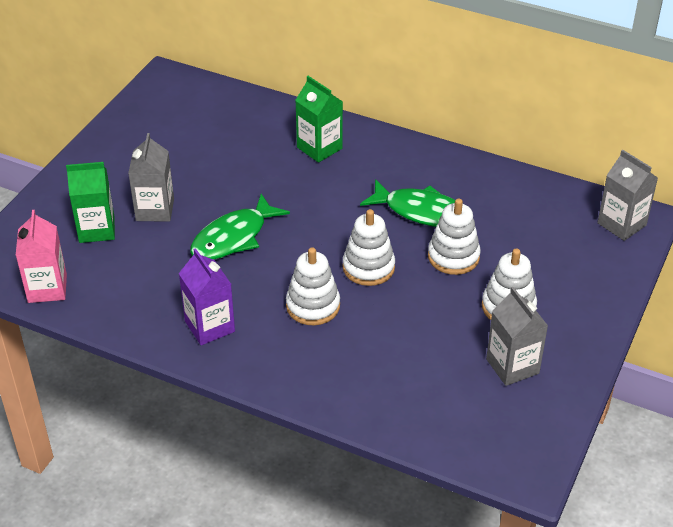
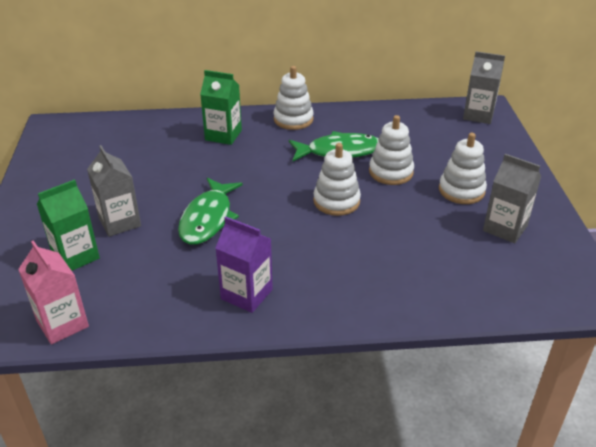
camera: 30 degrees left, 5 degrees down
white stacking toy [286,247,340,325] -> white stacking toy moved to [274,66,314,130]

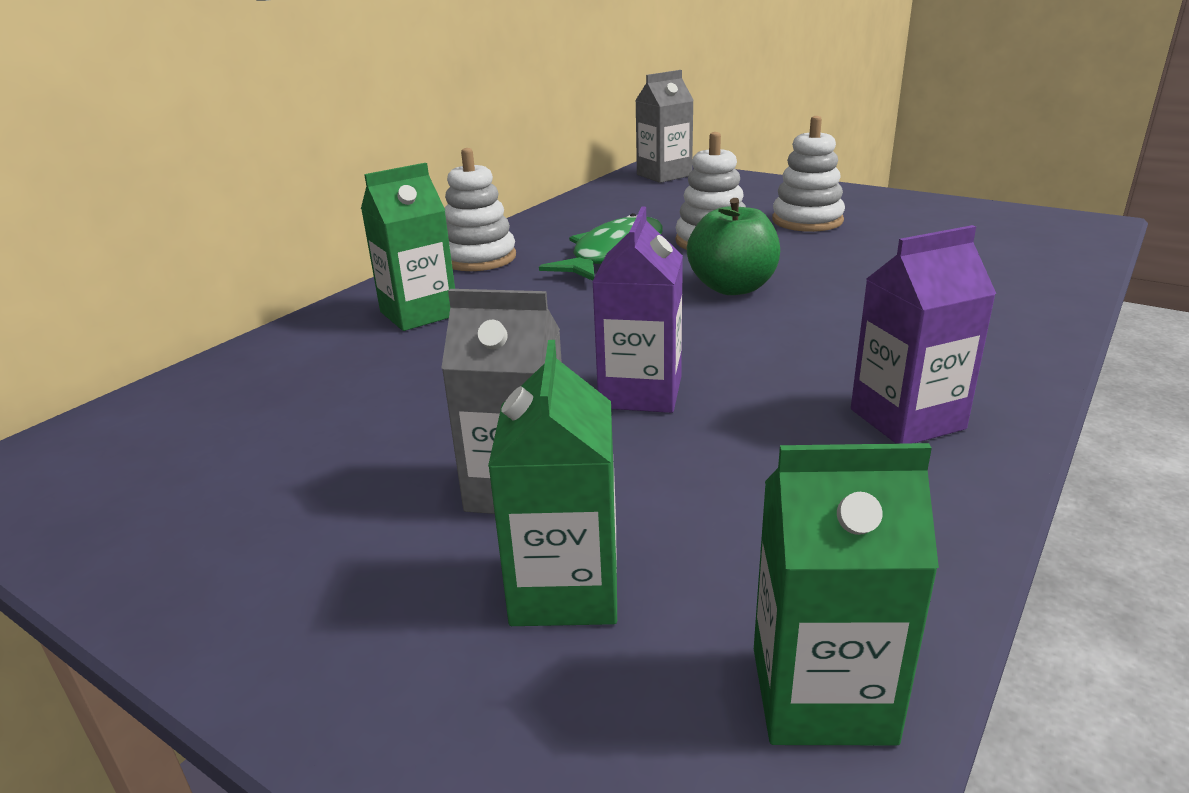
camera: 50 degrees left, 10 degrees down
pink carton [18,240,89,344] -> green carton [754,443,939,745]
green fish [178,178,243,245] -> purple carton [592,207,683,413]
white stacking toy [313,143,361,216] -> green apple [687,198,780,295]
grey carton [483,154,541,243] -> none

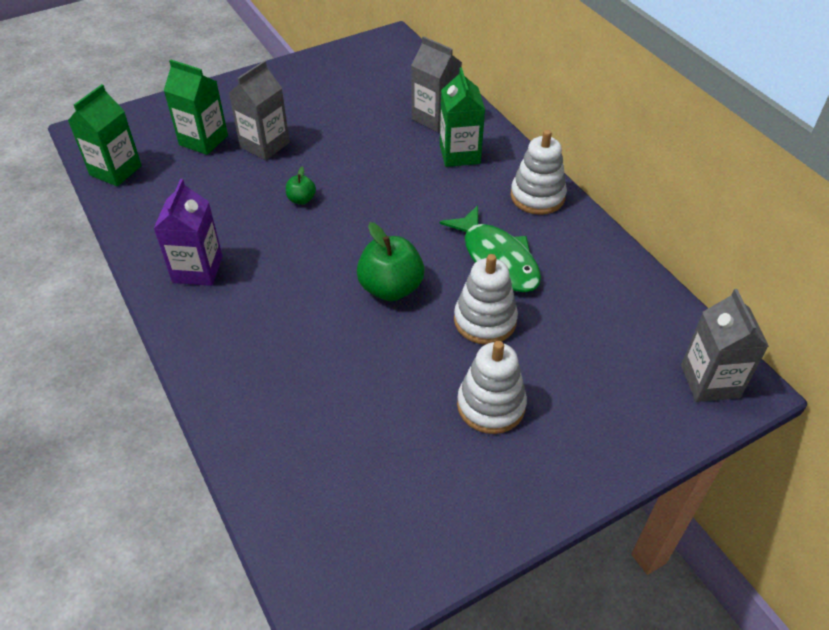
camera: 115 degrees right, 20 degrees up
purple carton [592,207,683,413] -> green apple [286,167,316,204]
none -> grey carton [411,36,462,132]

